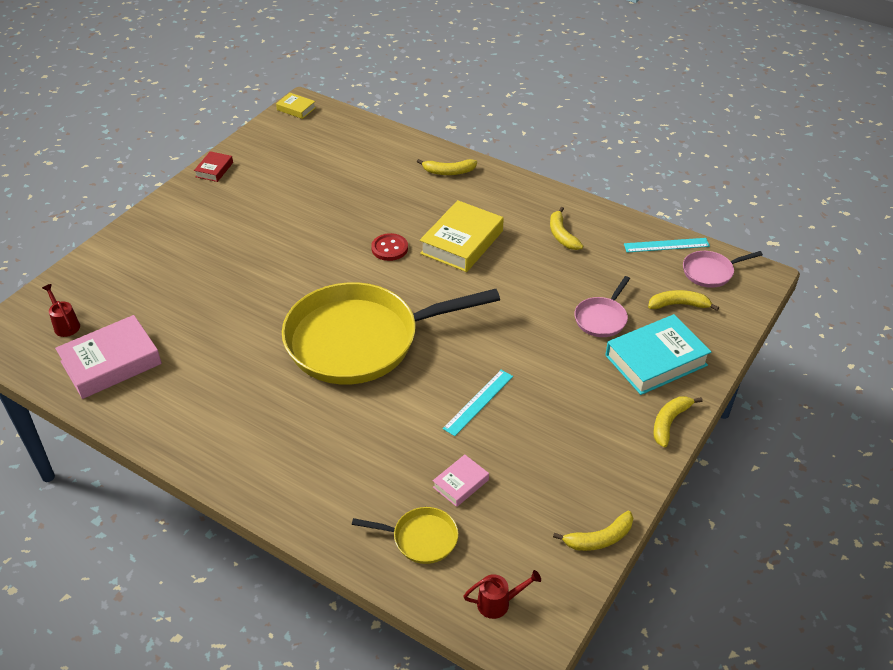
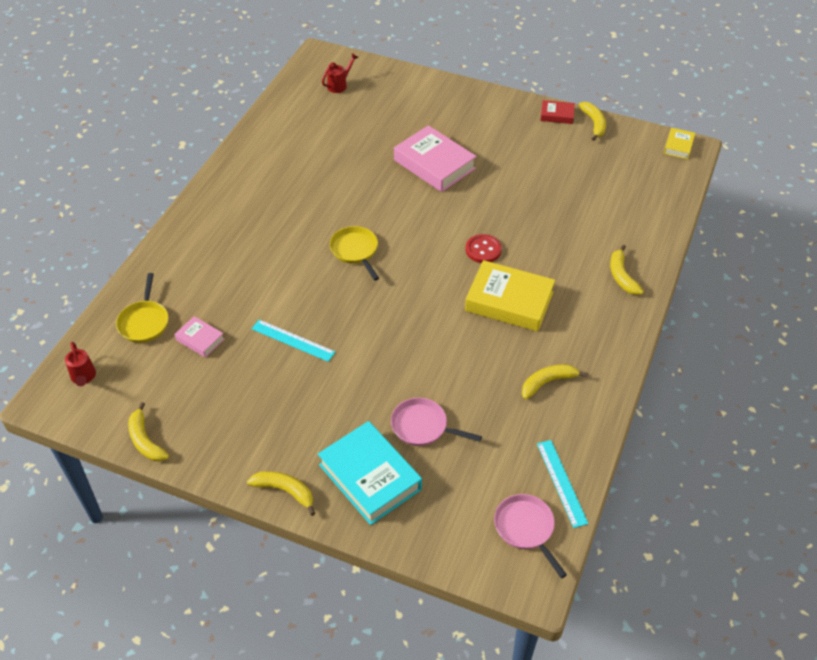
camera: 80 degrees right, 5 degrees up
pink book [55,315,162,399] -> pink book moved to [394,125,477,192]
yellow pan [282,282,500,384] -> yellow pan [330,226,379,281], size x0.41
yellow banana [648,290,719,311] -> yellow banana moved to [579,102,606,141]

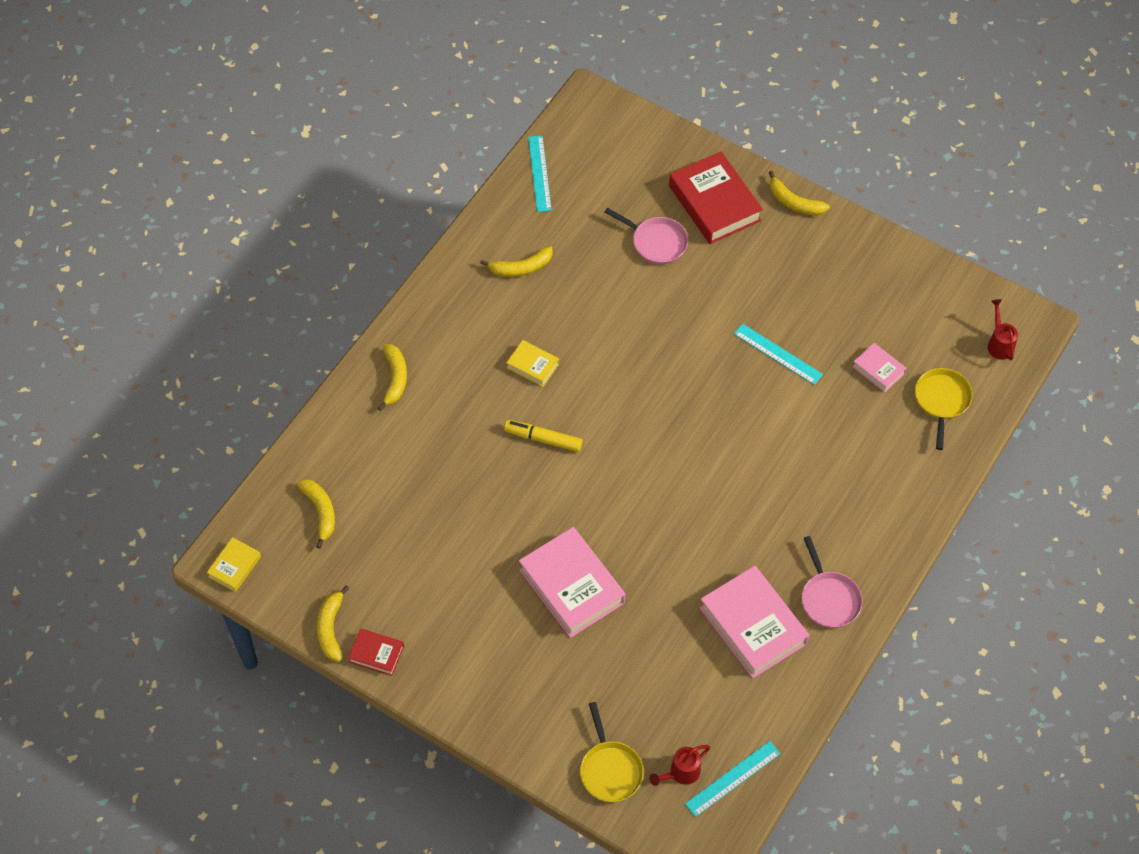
camera: 170 degrees left, 10 degrees up
yellow banana [128,402,169,461] -> yellow banana moved to [297,479,335,549]
turquoise book [318,421,422,525] -> red book [669,151,763,244]
yellow pan [330,226,379,281] -> yellow pan moved to [580,702,644,802]
yellow book [465,260,555,331] -> yellow book [506,340,559,387], size x0.50
red button [466,234,502,263] -> yellow marker [504,420,583,452]
pink pan [494,494,567,578] -> pink pan moved to [802,536,863,628]
none -> turquoise ruler [685,741,781,817]
none -> pink book [700,566,809,678]

